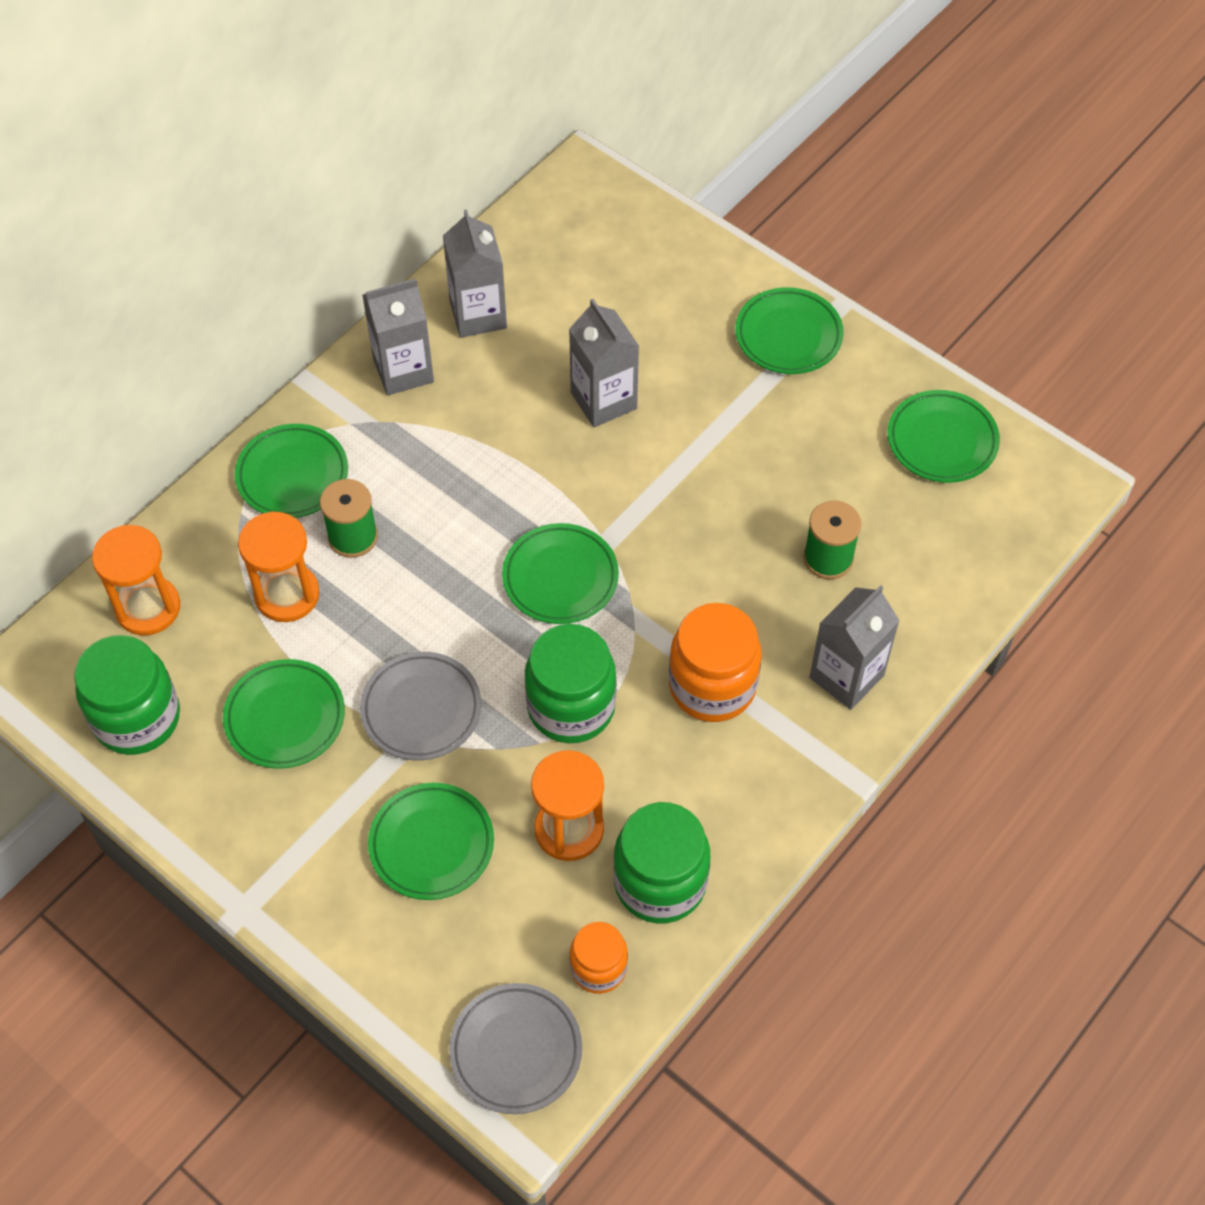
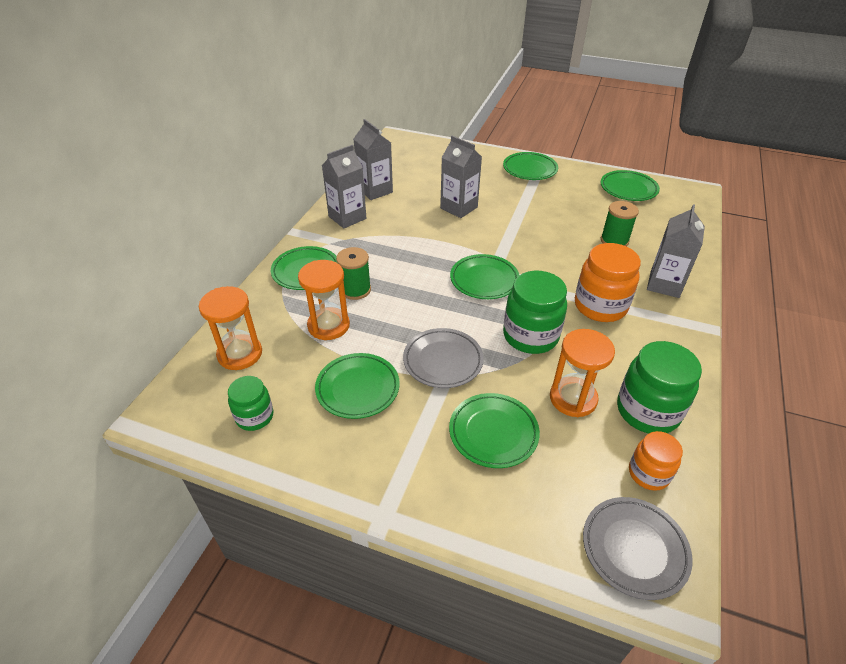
camera: 20 degrees left, 15 degrees down
green jar [74,635,180,755] -> green jar [228,376,273,431], size x0.60

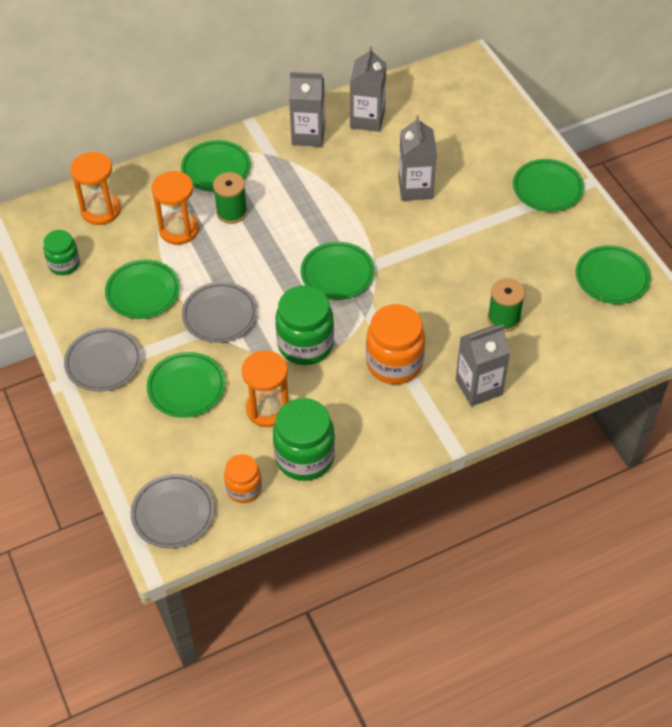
camera: 45 degrees right, 10 degrees up
none -> grey plate [64,328,142,392]

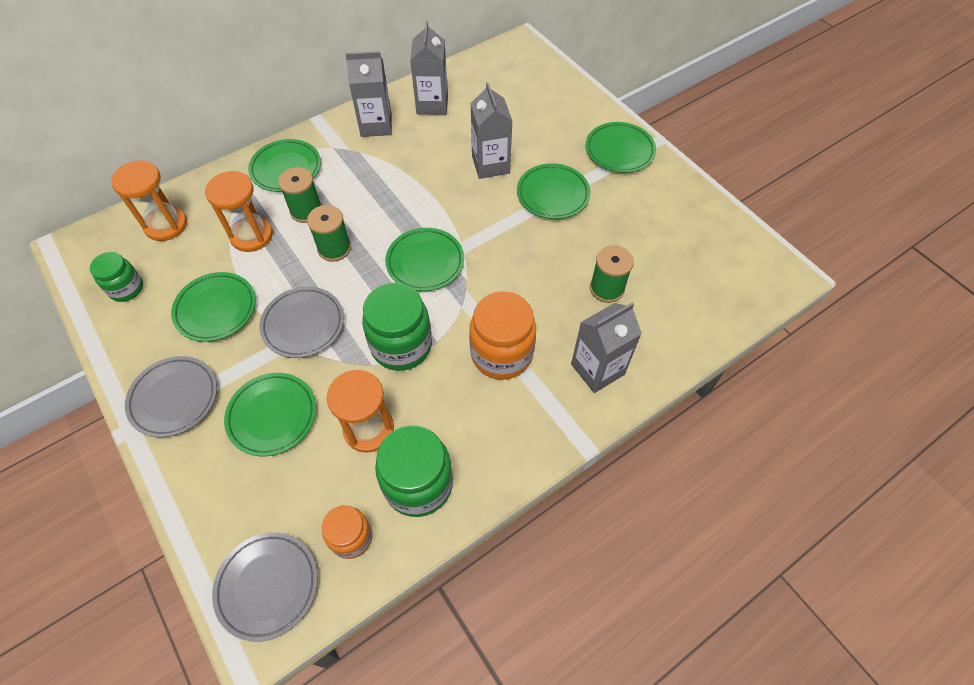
camera: 10 degrees left, 5 degrees up
green plate [576,245,651,304] -> green plate moved to [517,163,591,219]
none -> green spool [307,205,351,262]

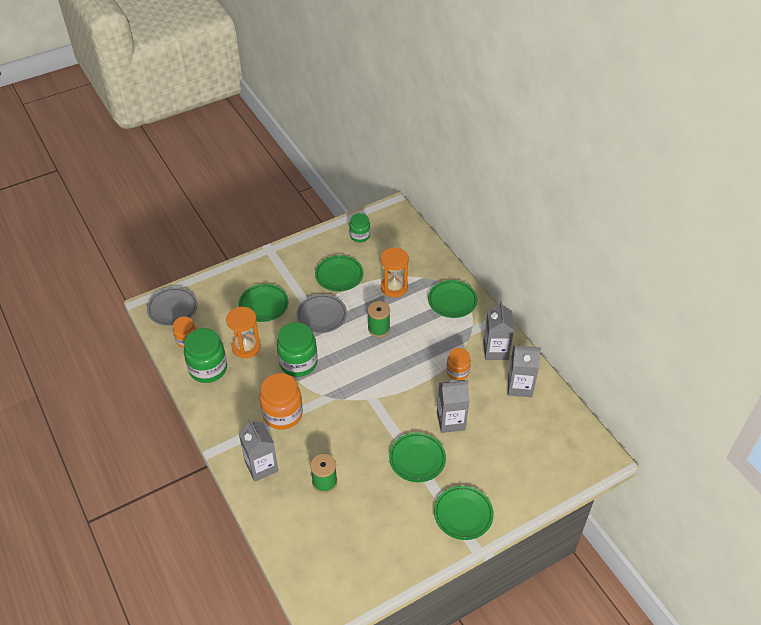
camera: 95 degrees right, 10 degrees down
orange hourglass [111,160,187,241] -> none
grey plate [125,356,217,438] -> none
green spool [278,167,322,223] -> none
green plate [385,228,464,291] -> none
none -> orange jar [446,348,471,380]

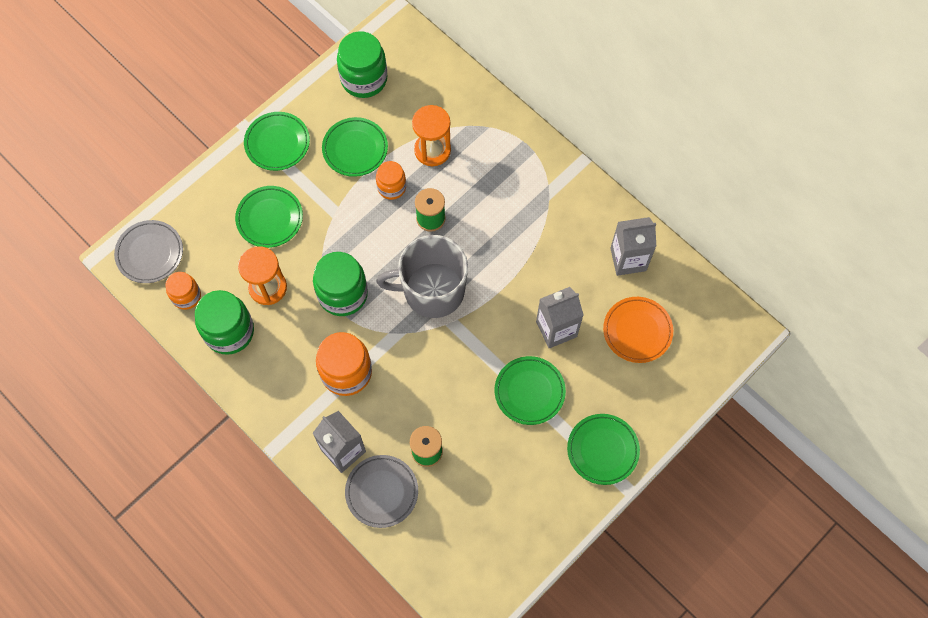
camera: 15 degrees left, 20 degrees up
grey plate [297,294,347,333] -> grey plate moved to [345,455,418,528]
green jar [349,213,370,242] -> green jar [337,31,387,98], size x1.68
green plate [428,280,478,318] -> green plate moved to [244,112,310,171]
orange jar [446,348,471,380] -> orange jar moved to [376,161,406,200]
grey carton [483,301,514,360] -> none
none -> grey mug [376,235,468,318]
none -> orange plate [603,297,673,363]

